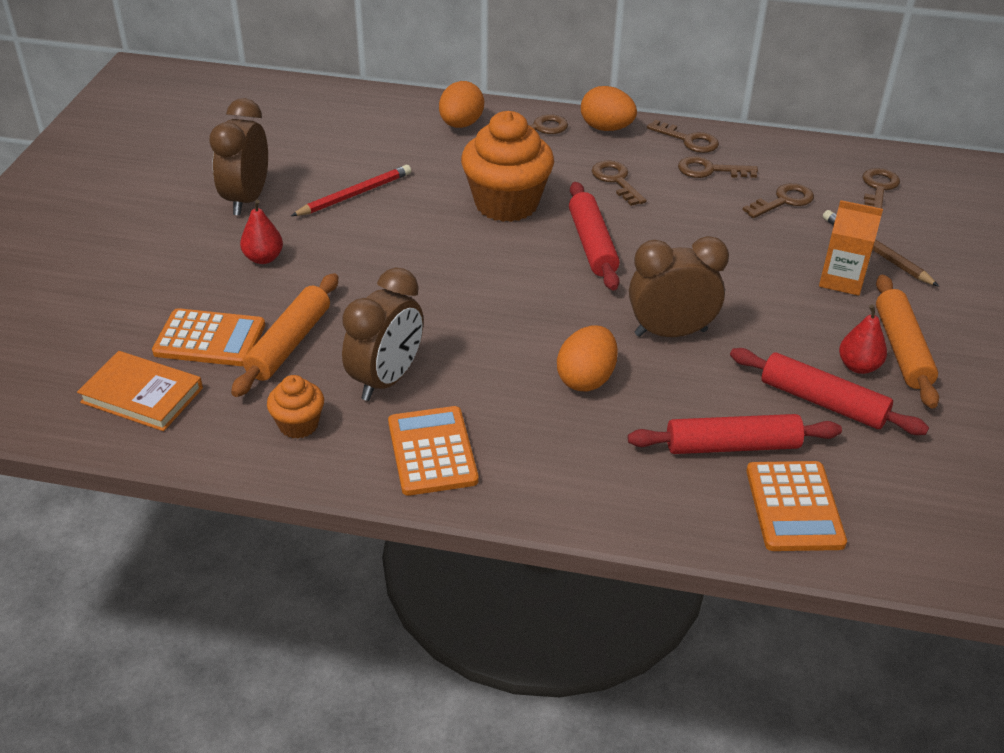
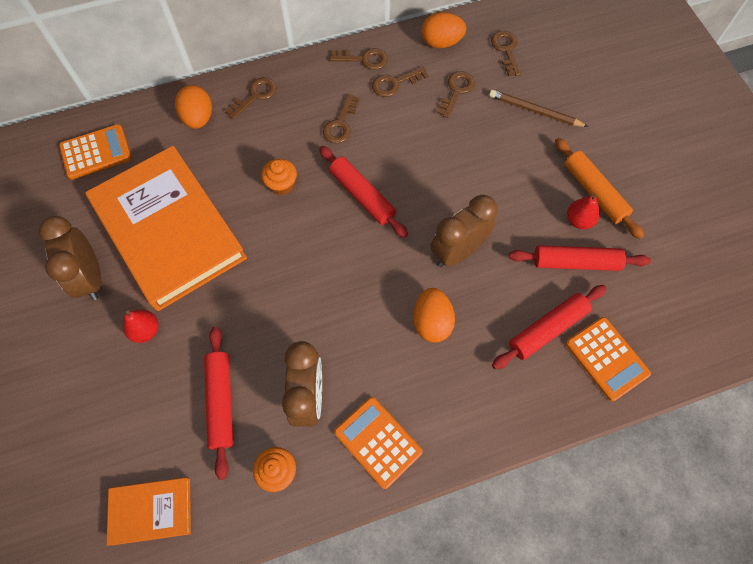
camera: 30 degrees left, 25 degrees up
orange calculator [152,308,265,366] -> orange calculator moved to [59,124,132,180]
orange rolling pin [231,273,338,397] -> red rolling pin [204,326,234,480]
red pencil [291,165,411,216] -> orange book [85,146,247,311]
orange cupcake [461,111,554,222] -> orange cupcake [261,159,297,195], size x0.50
orange egg [581,86,637,131] -> orange egg moved to [421,12,466,48]
brown key [592,160,647,206] -> brown key turned 105 degrees counterclockwise [323,94,359,144]
orange carton [819,200,883,296] -> none

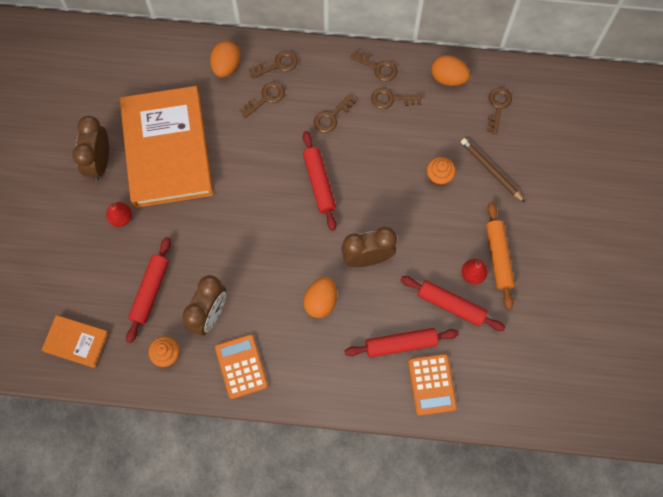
camera: 25 degrees right, 5 degrees up
orange calculator [59,124,132,180] -> none
orange cupcake [261,159,297,195] -> orange cupcake moved to [427,157,456,186]
brown key [437,71,475,118] -> brown key moved to [239,82,285,118]

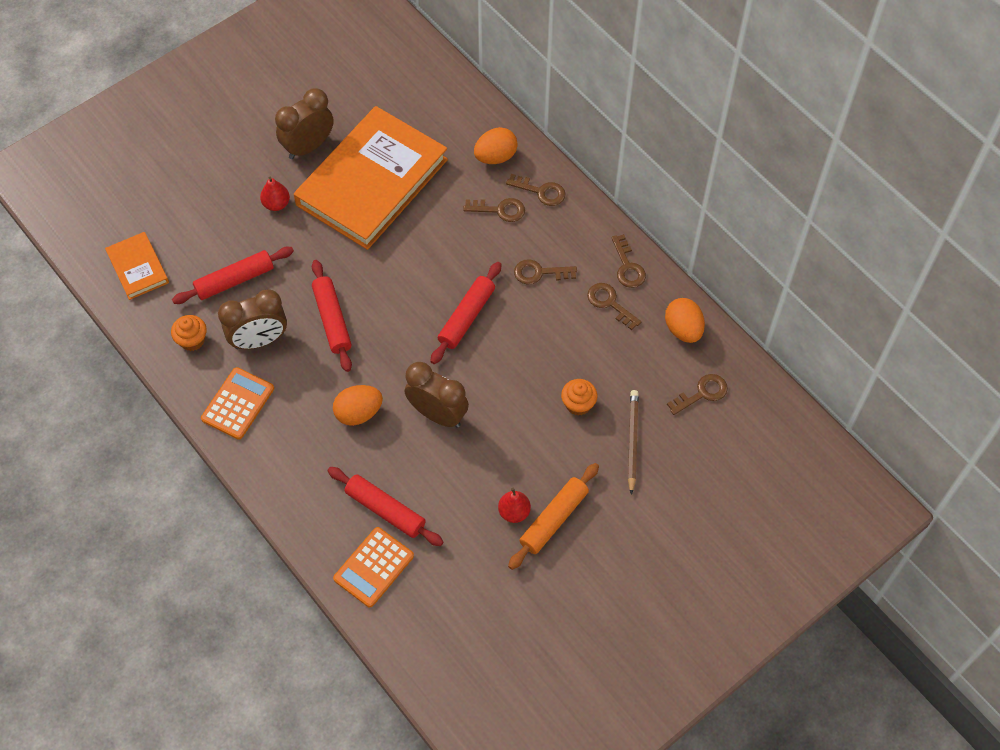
camera: 45 degrees right, 10 degrees down
red rolling pin [400,276,505,331] -> red rolling pin moved to [312,260,352,372]

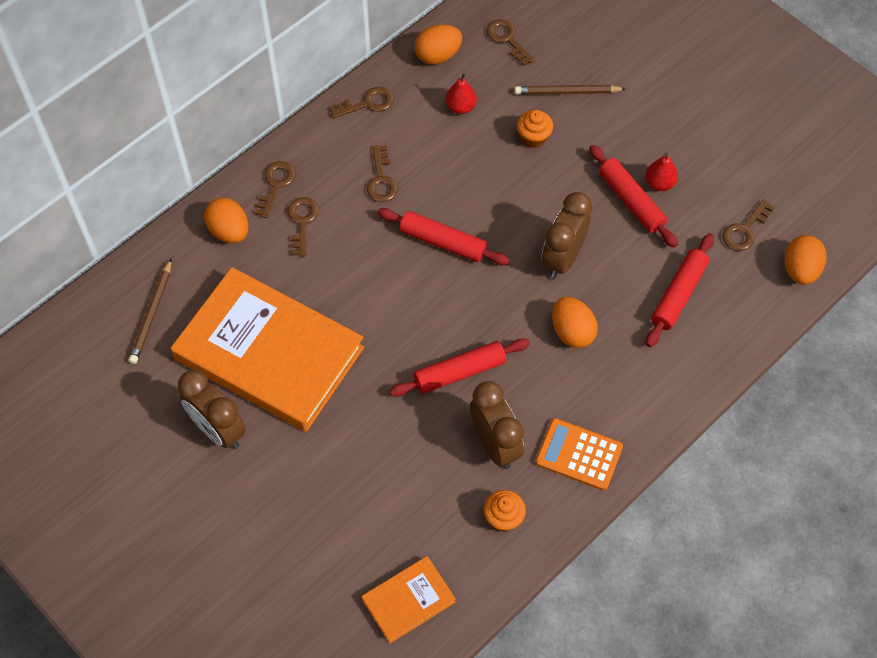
camera: 95 degrees left, 0 degrees up
red rolling pin [172,247,294,304] -> red rolling pin moved to [589,145,678,248]
red pear [260,177,290,211] -> red pear moved to [446,73,477,114]
orange calculator [333,527,414,607] -> none
orange rolling pin [508,463,599,570] -> none
brown key [587,283,641,330] -> brown key moved to [722,199,775,251]
none -> brown pencil [128,259,172,364]
none -> orange egg [784,235,827,285]

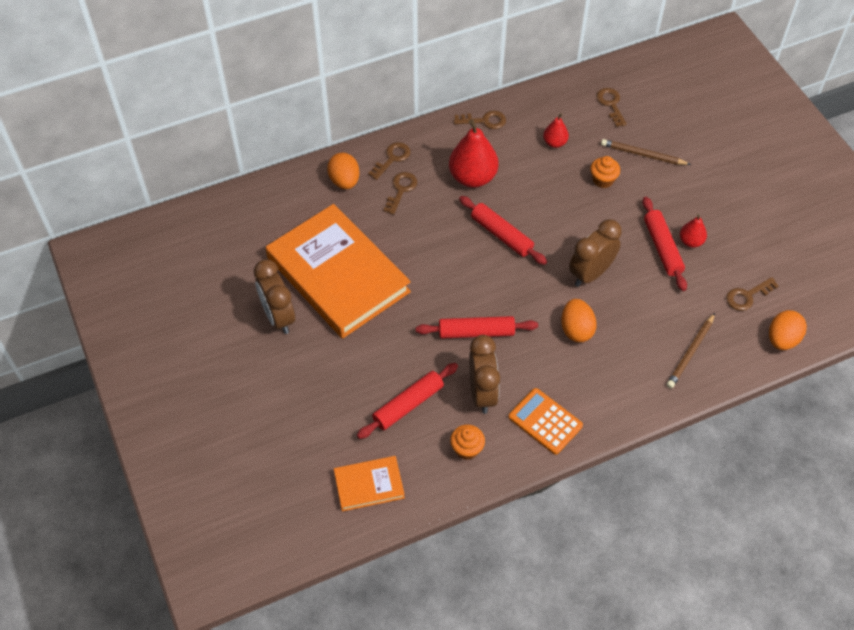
camera: 20 degrees right, 5 degrees down
brown pencil [128,259,172,364] -> brown pencil moved to [667,313,715,388]
brown key [367,145,398,202] -> red pear [449,119,499,187]
orange egg [415,24,462,65] -> none
red rolling pin [646,233,714,347] -> red rolling pin moved to [357,363,458,439]

